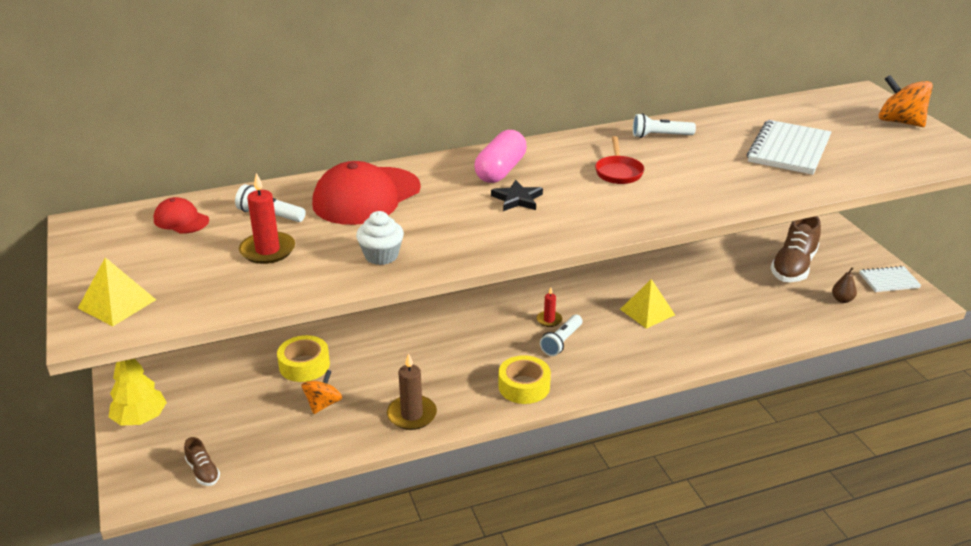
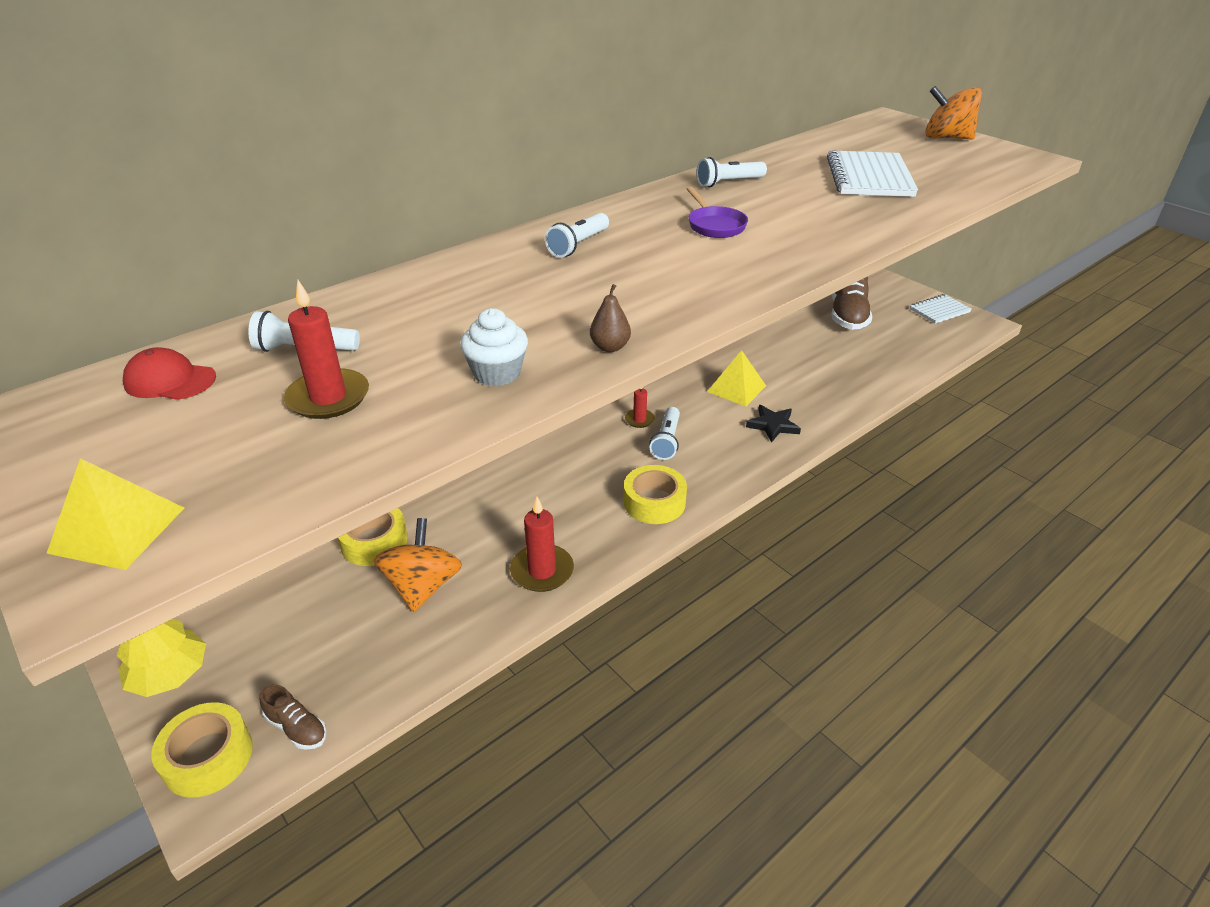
camera: 20 degrees left, 5 degrees up
orange spinning top [301,370,342,414] -> orange spinning top [374,518,462,612], size x1.51
red cap [312,161,421,225] -> none
brown candle [387,353,437,430] -> red candle [510,497,574,592]
pink capsule [474,130,527,183] -> white flashlight [545,213,609,258]
black star [491,180,543,211] -> black star moved to [746,405,801,443]
red pan [595,136,644,184] -> purple pan [687,187,748,238]
brown pear [832,267,857,303] -> brown pear moved to [590,284,631,352]
none -> yellow tape [151,702,253,798]

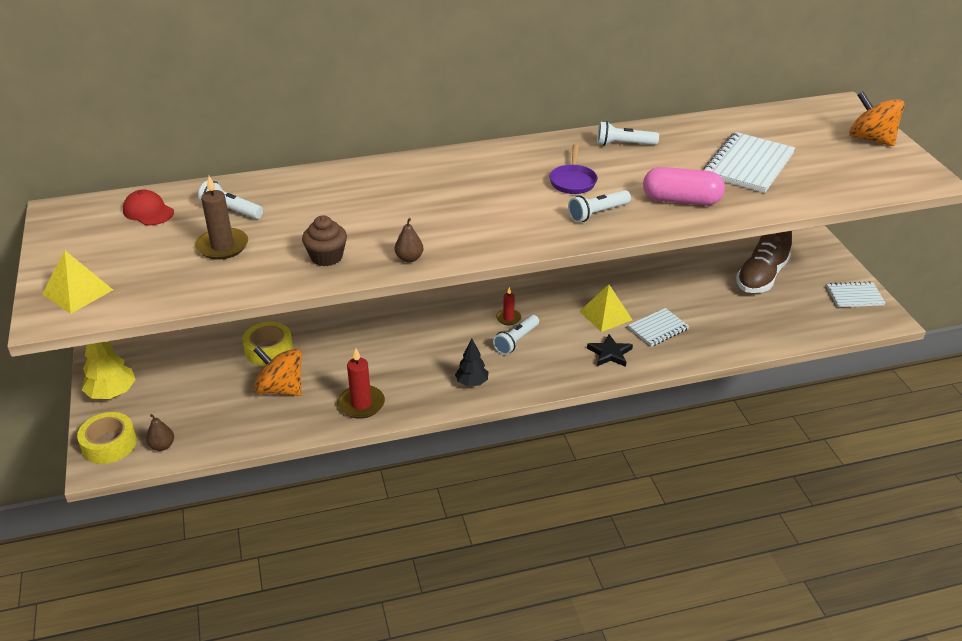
camera: 25 degrees right, 0 degrees up
brown shoe [259,684,327,749] -> brown pear [146,414,174,451]
red candle [284,280,369,419] -> brown candle [195,176,248,260]
orange spinning top [374,518,462,612] -> orange spinning top turned 90 degrees counterclockwise [253,346,302,396]
white cupcake [460,308,528,386] -> brown cupcake [302,215,347,266]
white flashlight [545,213,609,258] -> white flashlight moved to [568,190,631,222]
yellow tape [624,465,687,524] -> black tree [455,339,488,386]
none -> white notebook [628,308,689,347]
none -> pink capsule [643,167,725,205]

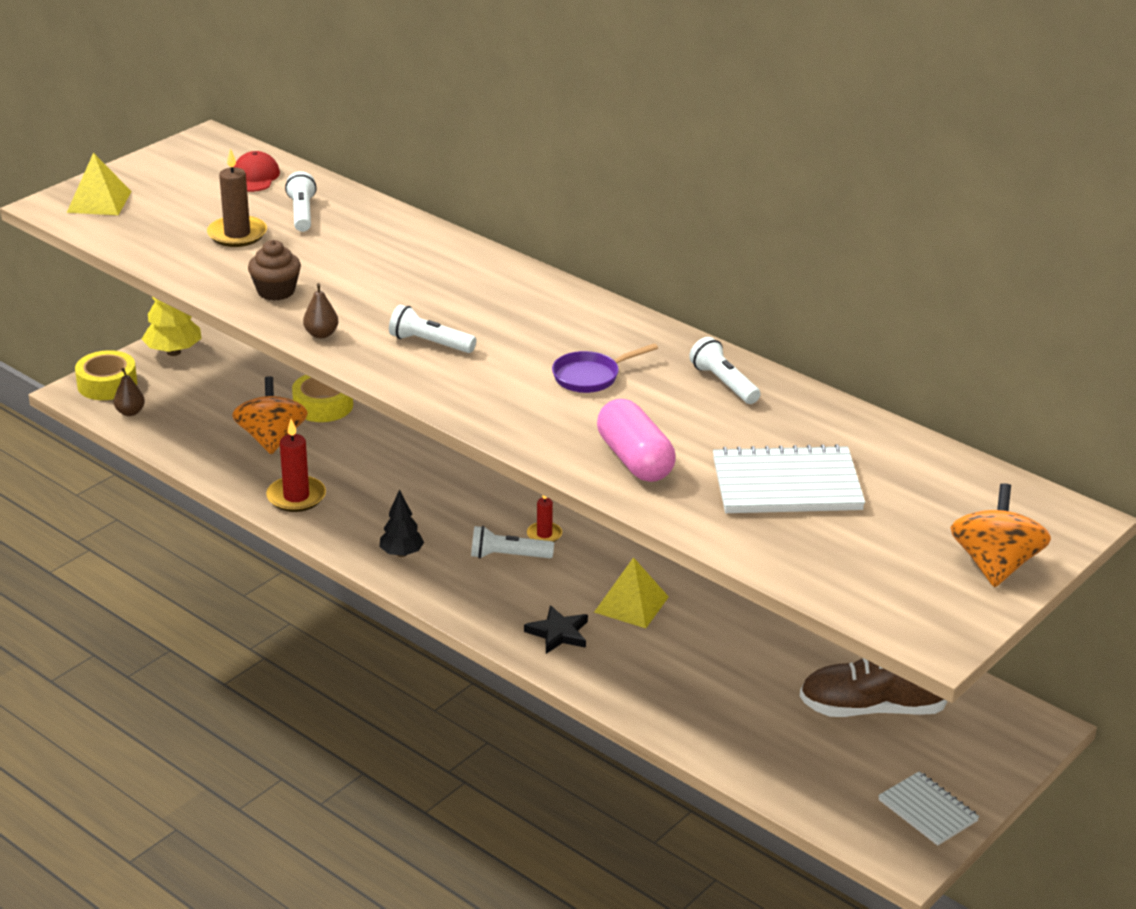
camera: 55 degrees right, 5 degrees down
white flashlight [568,190,631,222] -> white flashlight moved to [389,305,476,353]
white notebook [628,308,689,347] -> none

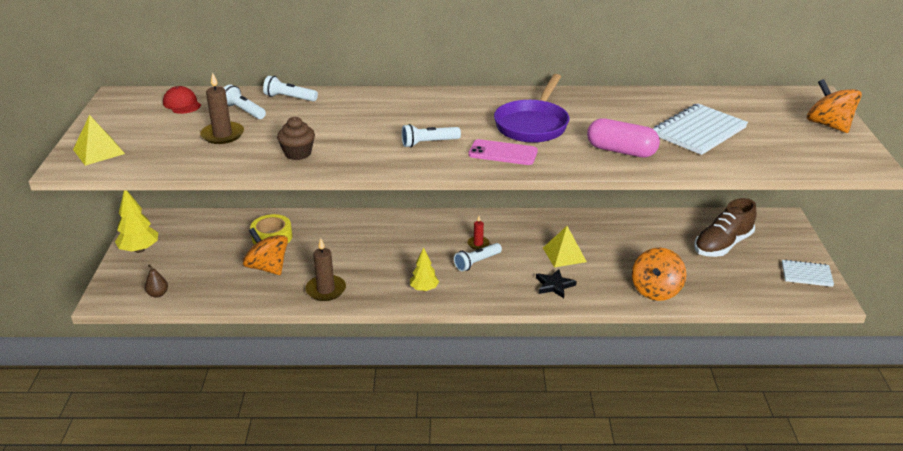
camera: 40 degrees left, 0 degrees up
yellow tape [75,350,137,400] -> none
red candle [266,419,326,512] -> brown candle [305,238,346,301]
brown pear [303,283,338,338] -> none
black tree [379,489,424,557] -> yellow tree [410,247,439,291]
purple pan [552,343,658,393] -> purple pan [494,74,569,143], size x1.77
white flashlight [689,337,761,404] -> white flashlight moved to [263,76,318,102]
none -> pink phone [468,139,538,165]
none -> orange spinning top [632,248,686,301]

